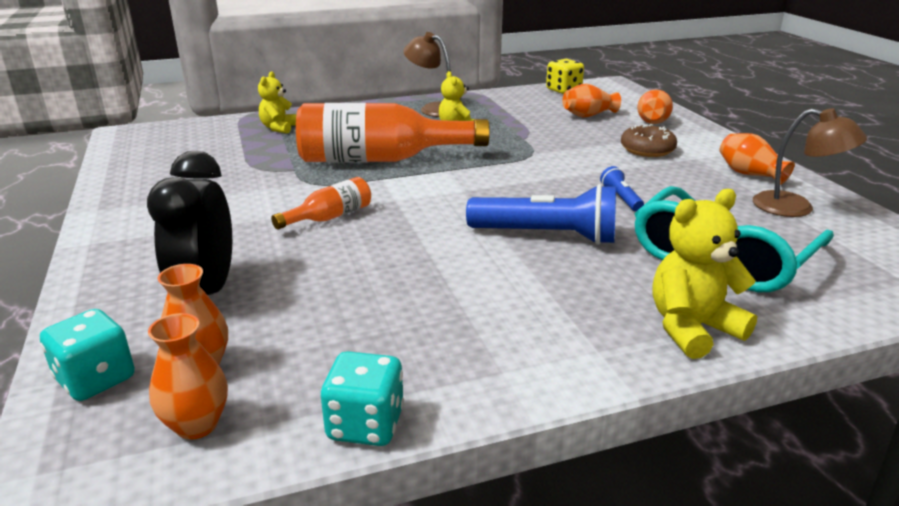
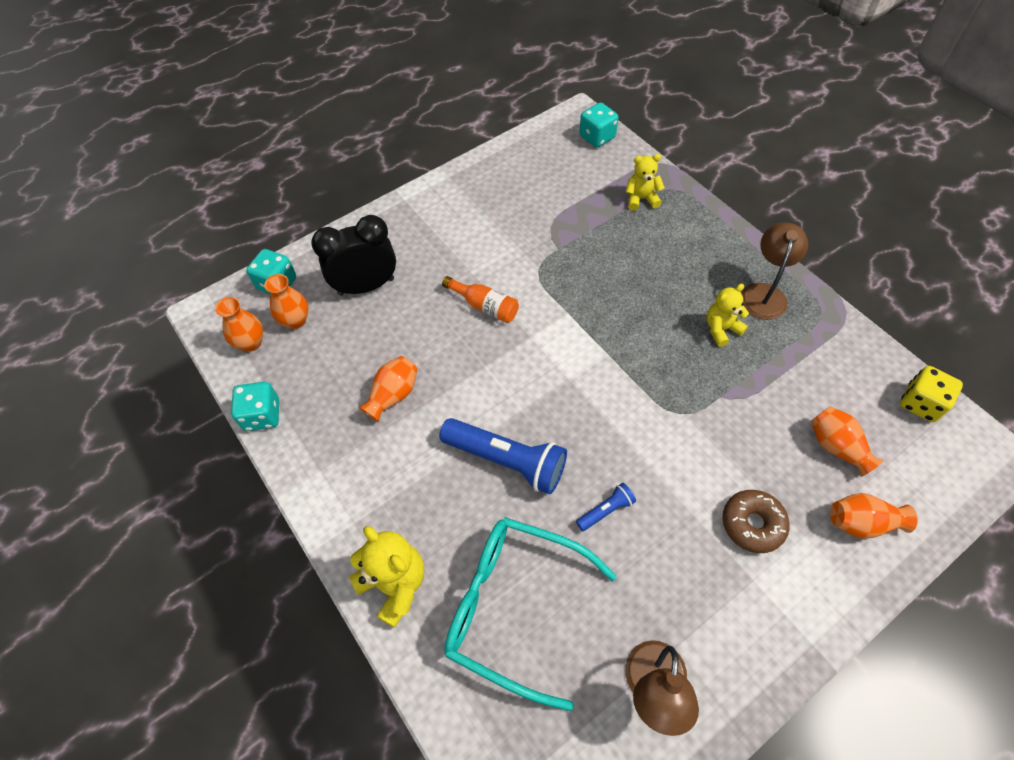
camera: 75 degrees right, 30 degrees up
orange bottle [296,103,490,163] -> none
blue flashlight [466,184,616,245] -> blue flashlight turned 60 degrees counterclockwise [439,418,567,494]
orange vase [720,133,795,185] -> orange vase moved to [359,356,417,422]
none -> turquoise dice [579,102,618,147]

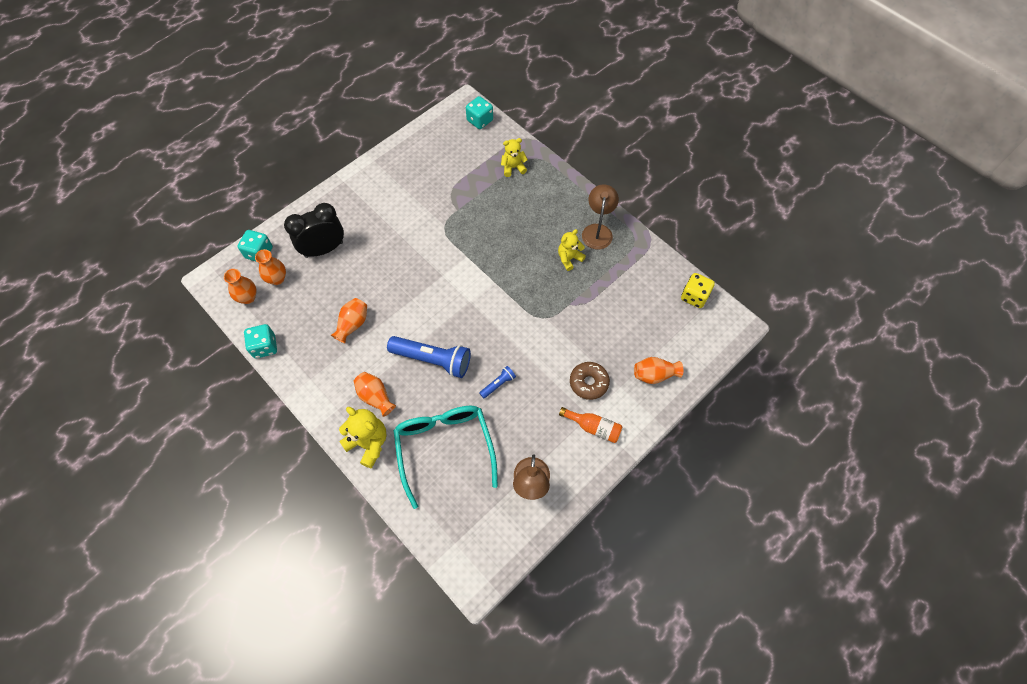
camera: 10 degrees left, 5 degrees up
orange bottle [442,276,519,323] -> orange bottle moved to [559,407,622,443]
turquoise glasses [444,517,617,711] -> turquoise glasses turned 60 degrees clockwise [393,406,498,509]
orange vase [811,406,883,477] -> orange vase moved to [353,372,396,417]

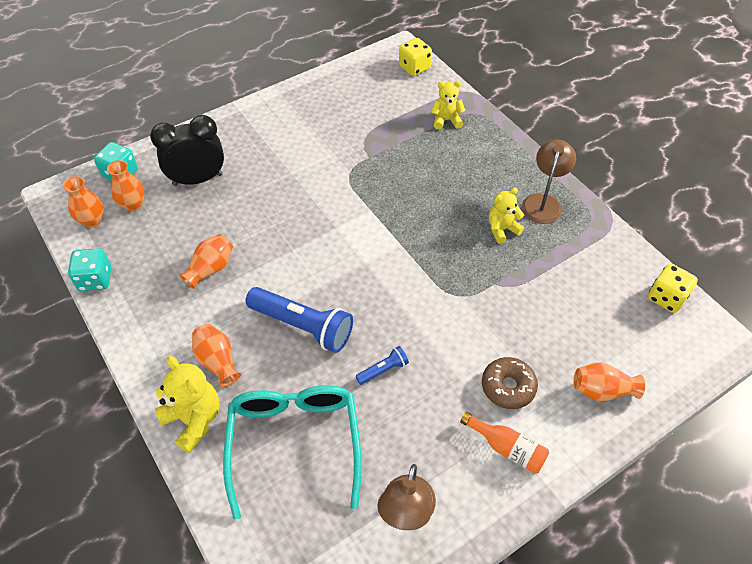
camera: 10 degrees right, 10 degrees down
turquoise dice [466,96,493,129] -> yellow dice [399,38,432,76]

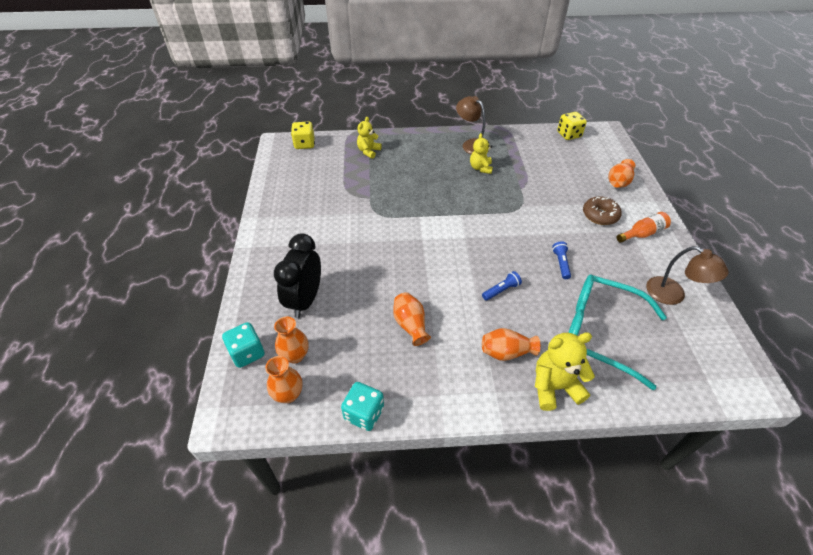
camera: 60 degrees left, 5 degrees down
blue flashlight [246,287,353,353] -> blue flashlight [482,271,522,301], size x0.47

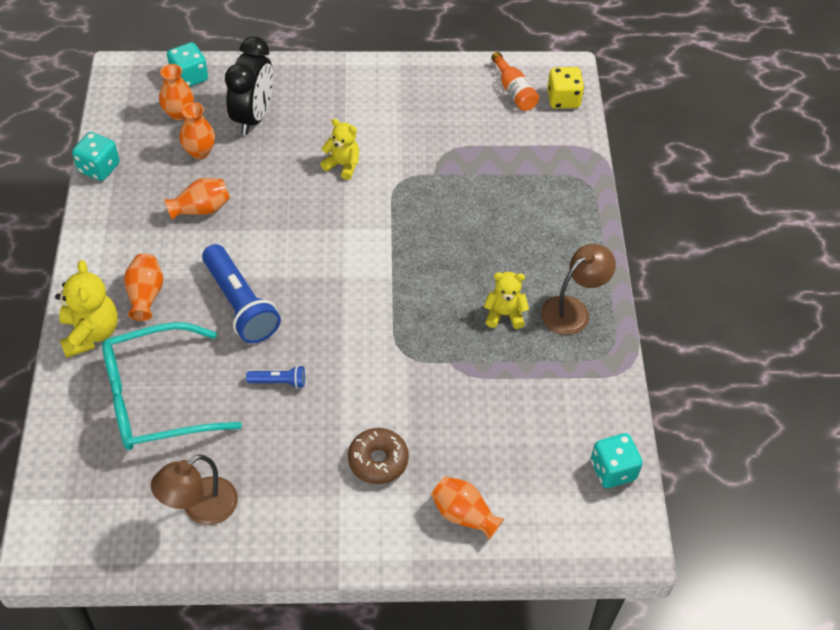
camera: 90 degrees right, 5 degrees up
orange vase [265,356,302,403] -> orange vase moved to [180,102,215,159]
black clock [274,234,321,318] -> black clock turned 90 degrees clockwise [225,36,273,135]
yellow teddy bear [357,117,382,159] -> yellow teddy bear moved to [320,119,359,180]
blue flashlight [482,271,522,301] -> blue flashlight [202,244,281,343], size x2.12
yellow dice [557,112,587,140] -> turquoise dice [591,433,643,488]
turquoise glasses [568,275,667,390] -> turquoise glasses turned 135 degrees counterclockwise [102,322,242,450]
orange bottle [617,212,671,243] -> orange bottle moved to [491,52,539,111]

